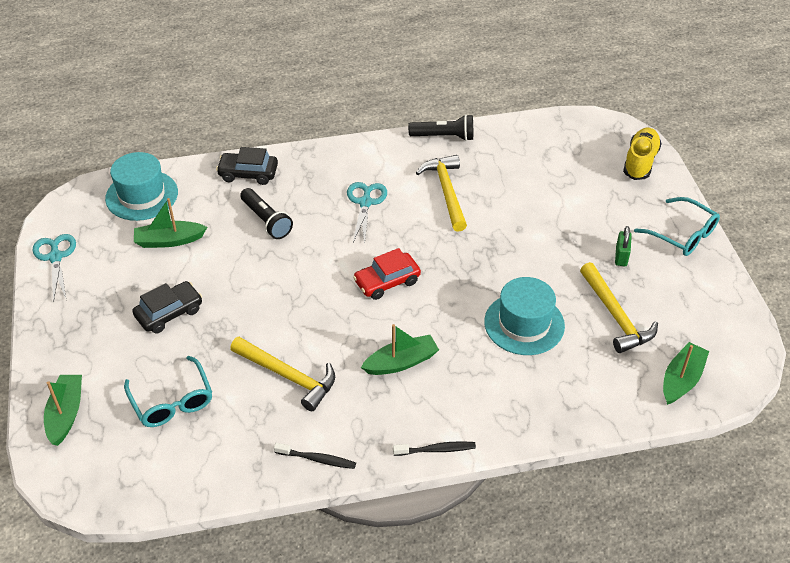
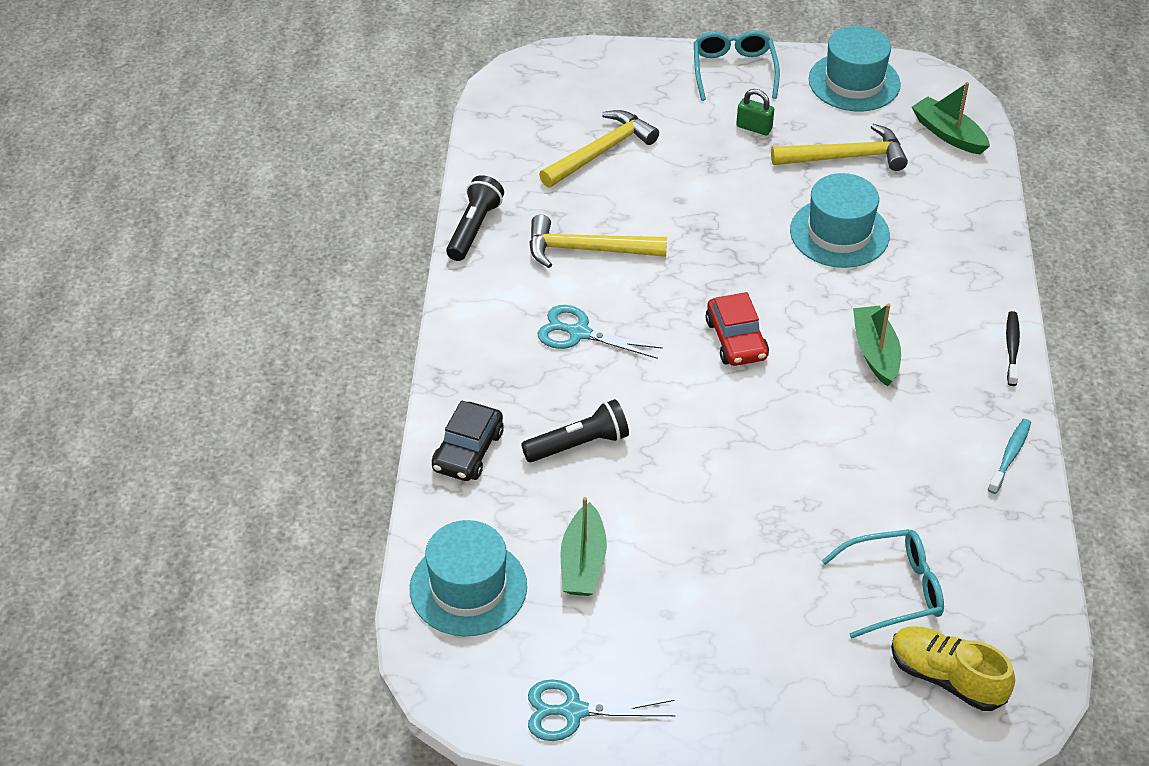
camera: 75 degrees left, 0 degrees up
green boat [44,375,82,446] -> none
black car [132,281,202,334] -> none
yellow hammer [230,337,335,411] -> yellow hammer moved to [539,110,659,187]
black toothbrush [274,443,356,469] -> turquoise toothbrush [988,419,1031,494]
yellow shoe [623,128,662,180] -> yellow shoe moved to [891,626,1015,711]
turquoise glasses [634,197,720,256] -> turquoise glasses turned 60 degrees counterclockwise [694,30,780,101]
none -> turquoise hat [809,26,901,111]

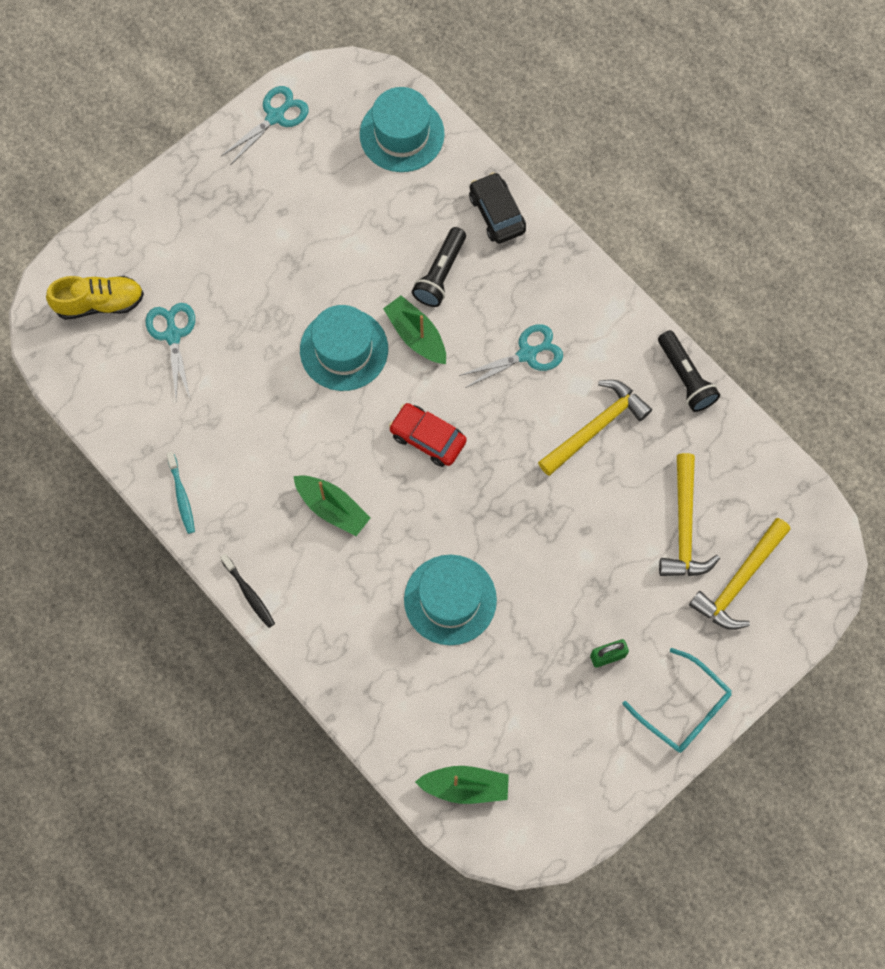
camera: 135 degrees right, 25 degrees up
green boat [560,497,607,596] -> green boat moved to [383,296,446,364]
yellow hammer [771,124,908,171] -> yellow hammer moved to [689,518,791,630]
turquoise hat [809,26,901,111] -> turquoise hat moved to [300,305,388,391]
turquoise glasses [822,529,944,639] -> turquoise scissors [146,303,195,401]

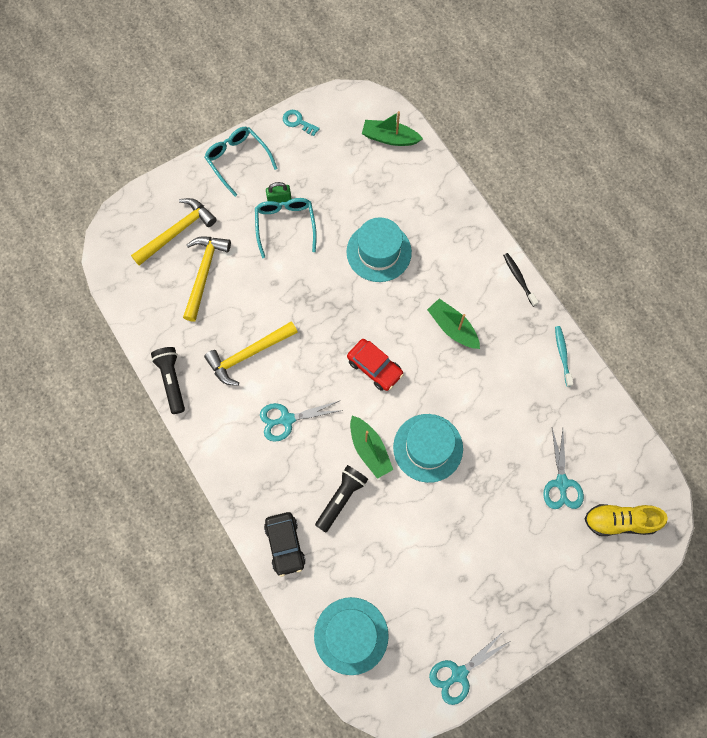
camera: 170 degrees left, 0 degrees up
none -> turquoise glasses [255,198,317,258]
none -> turquoise key [283,110,320,136]

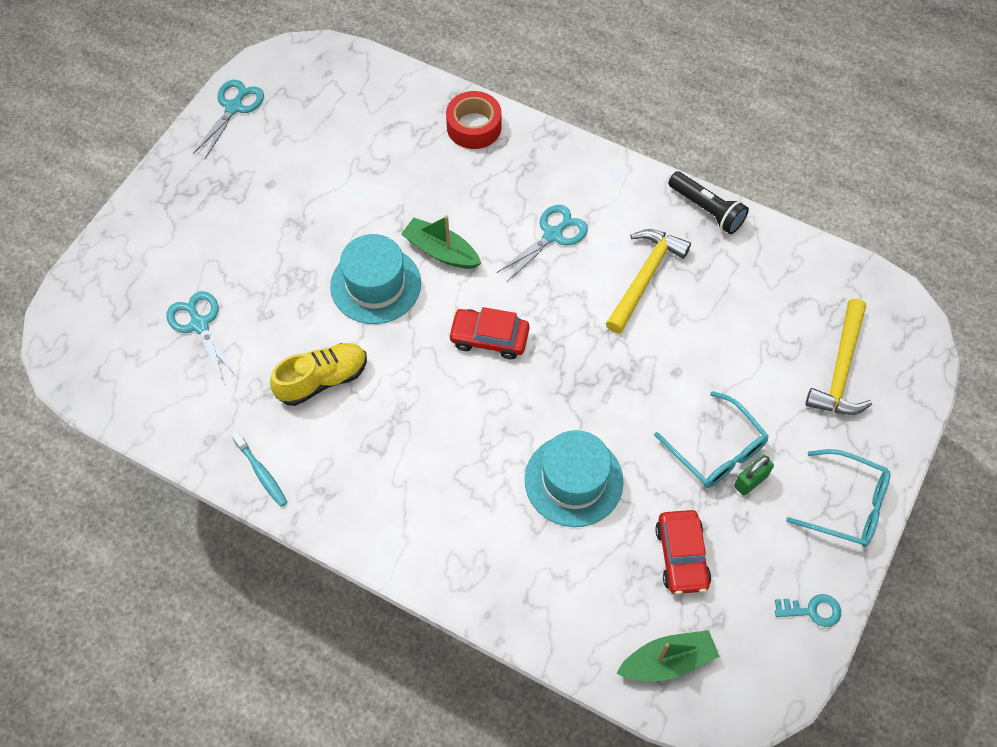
camera: 150 degrees right, 10 degrees down
yellow hammer [183,237,231,322] -> none
black car [264,512,306,577] -> red tape [446,91,502,149]
turquoise hat [314,597,389,675] -> none
black flashlight [315,465,368,532] -> none
green boat [427,298,480,349] -> none
black toothbrush [503,253,539,307] -> none
yellow shoe [585,504,668,536] -> yellow shoe moved to [270,343,367,406]
none -> red car [655,510,711,594]

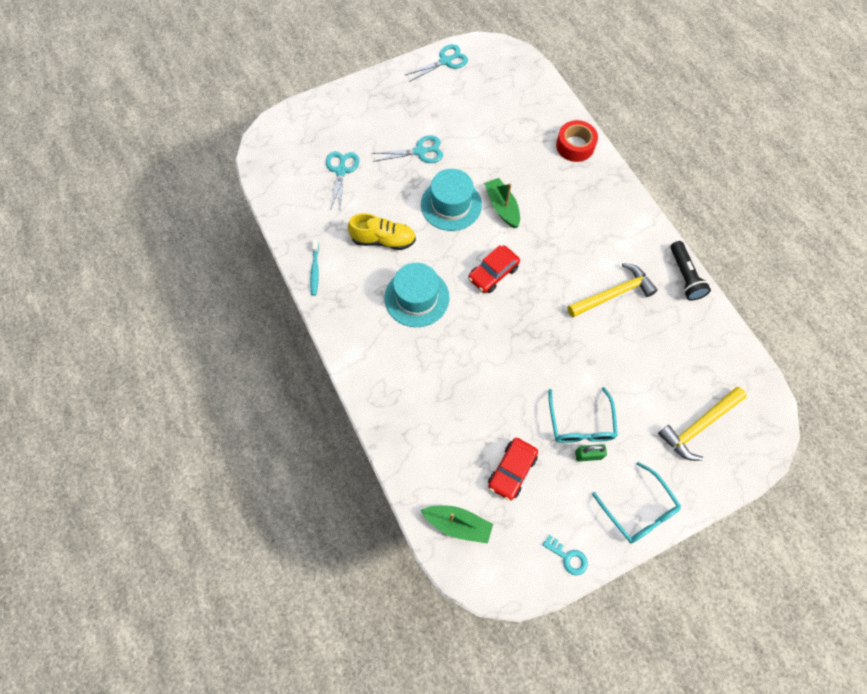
camera: 35 degrees right, 5 degrees up
red car [448,307,530,359] -> red car turned 90 degrees counterclockwise [468,245,520,293]
turquoise scissors [497,205,588,282] -> turquoise scissors moved to [372,135,443,163]
turquoise hat [525,430,624,527] -> turquoise hat moved to [384,263,449,327]

